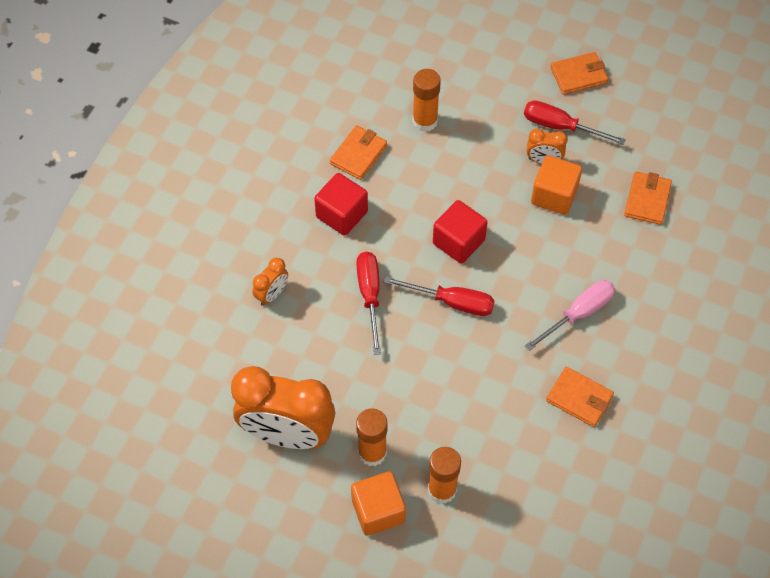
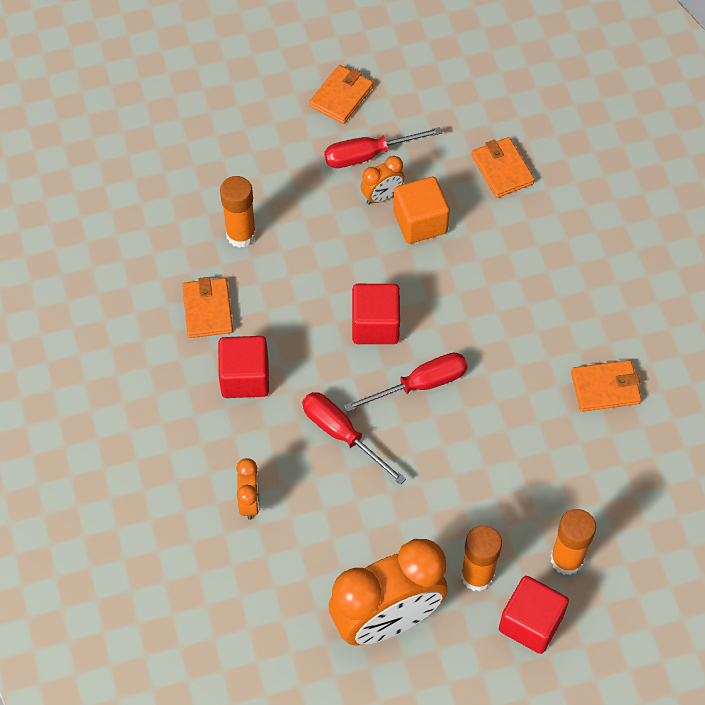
camera: 40 degrees left, 0 degrees up
orange cube [351,471,406,536] -> red cube [499,576,569,654]
pink screwdriver [524,280,615,351] -> none

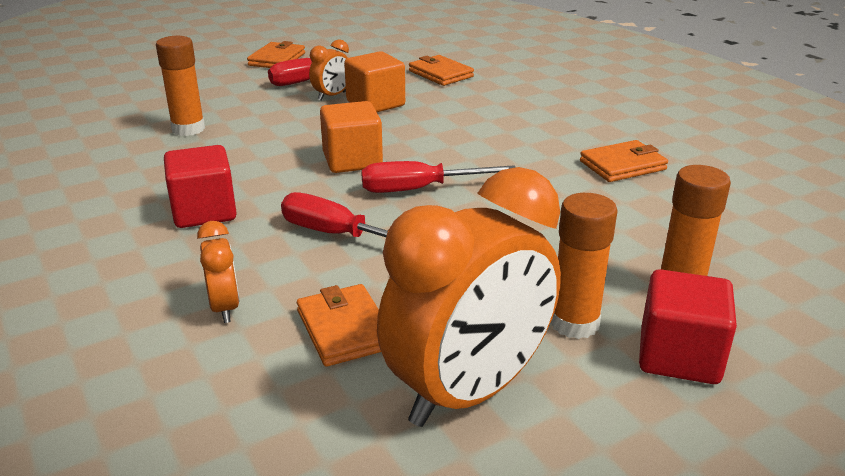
camera: 15 degrees left, 30 degrees down
orange wallet [182,277,233,338] -> orange wallet moved to [297,284,381,367]
red screwdriver [344,353,468,412] -> red screwdriver turned 150 degrees counterclockwise [361,161,515,193]
red cube [352,284,400,344] -> orange cube [320,101,383,173]

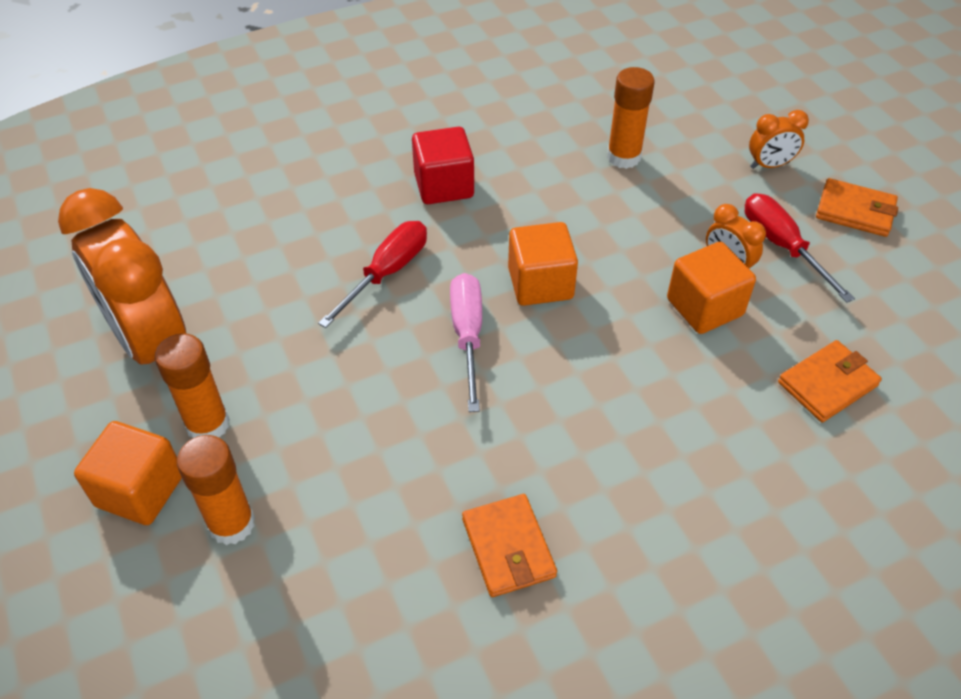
camera: 95 degrees right, 20 degrees up
orange clock [197,221,239,323] -> orange clock moved to [749,110,809,169]
orange wallet [297,284,381,367] -> none
red screwdriver [361,161,515,193] -> pink screwdriver [450,273,482,412]
red cube [639,269,737,384] -> orange cube [74,421,182,525]

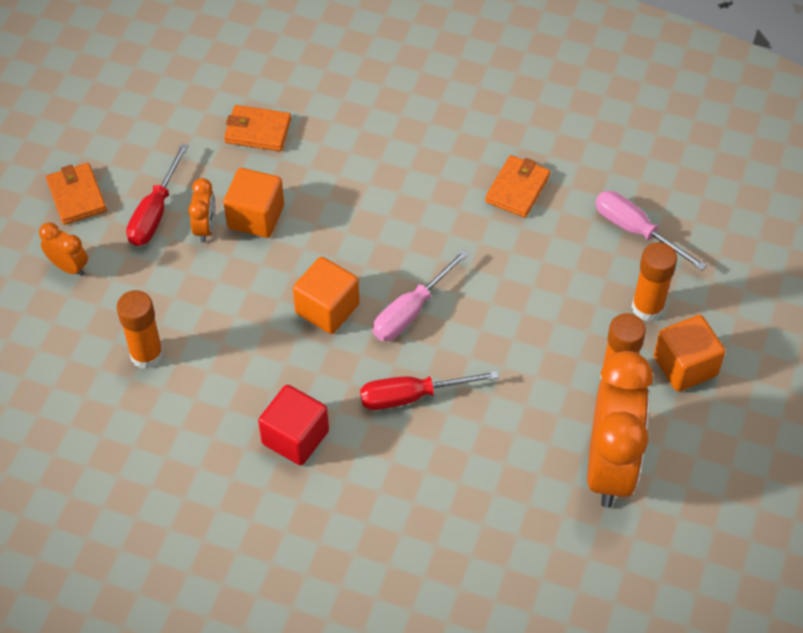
camera: 135 degrees left, 5 degrees up
none -> pink screwdriver [595,191,707,270]

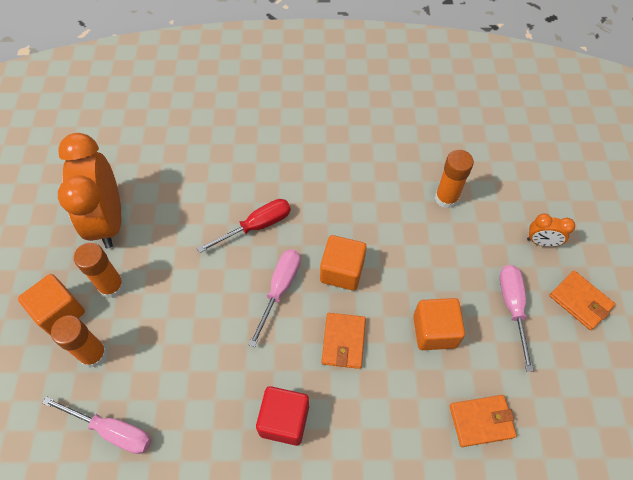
camera: 160 degrees right, 5 degrees up
red screwdriver [126,143,189,246] -> pink screwdriver [500,265,534,372]
orange clock [189,178,215,243] -> none
red cube [258,385,329,465] -> red cube moved to [256,386,309,446]
orange wallet [485,155,550,218] -> orange wallet moved to [321,313,366,369]

